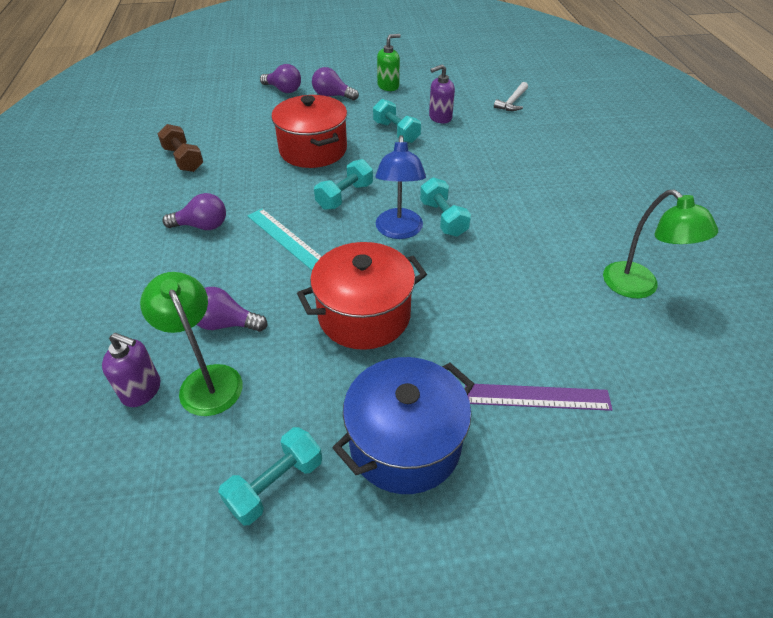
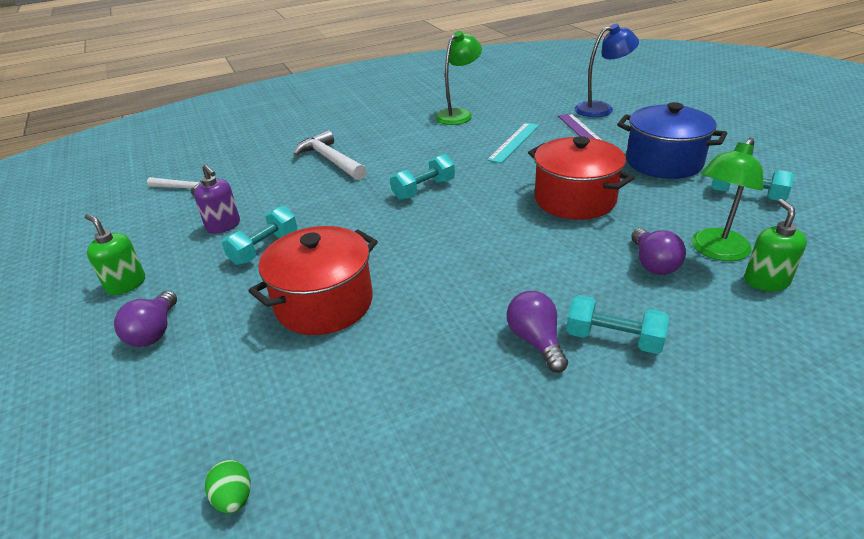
camera: 105 degrees left, 10 degrees down
purple soap dispenser [102,333,160,407] -> green soap dispenser [744,199,807,291]
brown dumbbell [158,124,203,172] -> none
turquoise ruler [248,209,322,270] -> turquoise ruler moved to [487,123,539,164]
purple light bulb [260,64,301,93] -> none
turquoise dumbbell [314,159,373,210] -> turquoise dumbbell moved to [566,295,669,354]
blue lamp [375,135,426,239] -> blue lamp moved to [574,24,639,117]
none -> green egg [205,460,250,513]
none -> white hammer [293,130,366,180]

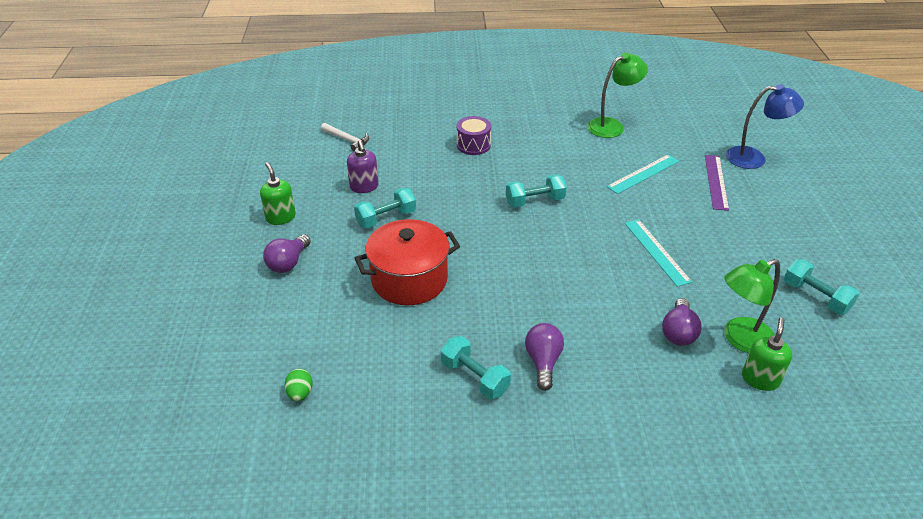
camera: 20 degrees right, 5 degrees up
white hammer [293,130,366,180] -> purple drum [457,116,491,155]
red pot [528,136,634,220] -> turquoise ruler [625,219,692,287]
turquoise dumbbell [566,295,669,354] -> turquoise dumbbell moved to [441,336,511,399]
blue pot [617,102,728,179] -> none

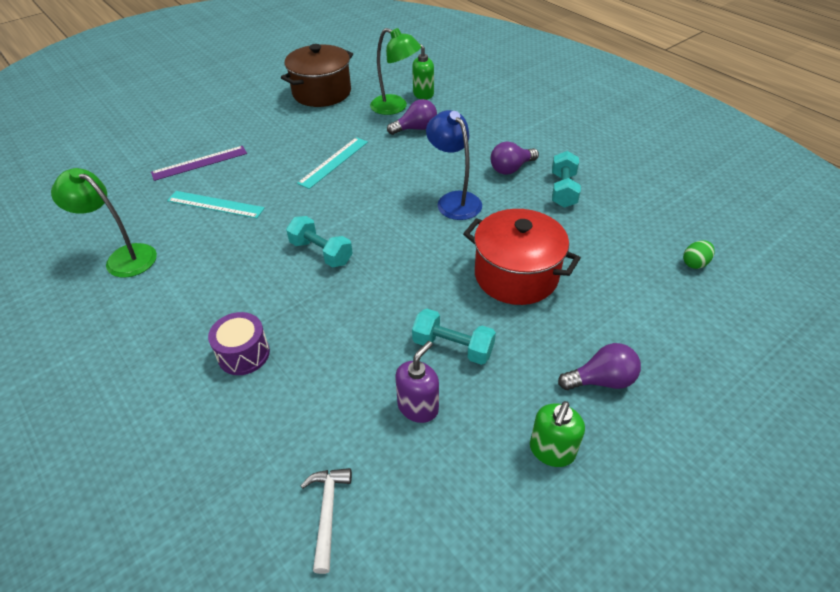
camera: 125 degrees left, 5 degrees up
blue lamp [726,84,804,169] -> blue lamp moved to [426,110,482,220]
turquoise dumbbell [784,260,859,315] -> brown pot [281,44,353,107]

